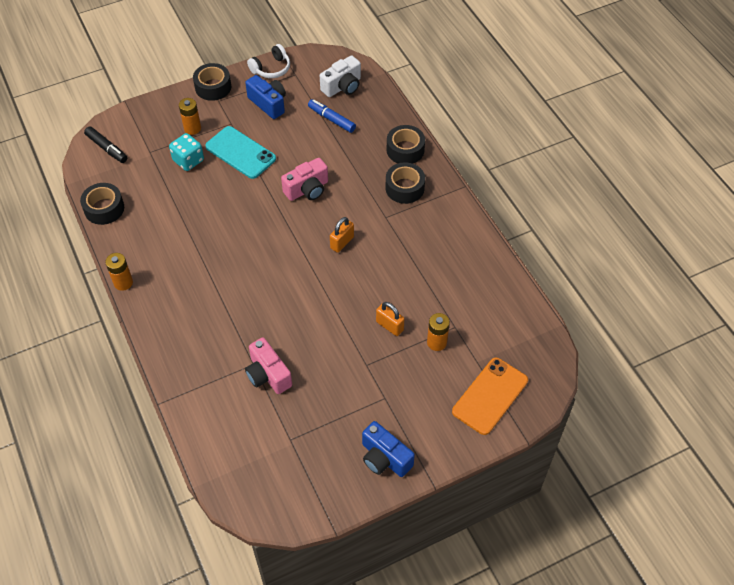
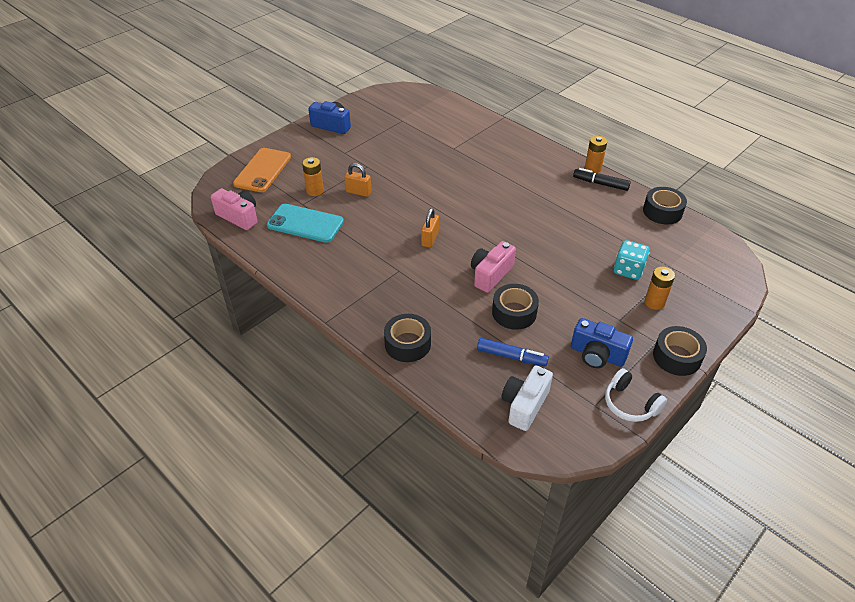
camera: 160 degrees right, 10 degrees down
black marker [84,126,127,163] -> black marker moved to [573,168,631,191]
turquoise phone [205,126,276,179] -> turquoise phone moved to [267,204,344,243]
pink camera [245,337,292,394] -> pink camera moved to [211,188,258,230]
white headphones [247,44,290,78] -> white headphones turned 75 degrees counterclockwise [605,368,667,422]
black tape [386,162,425,204] -> black tape moved to [492,284,539,330]

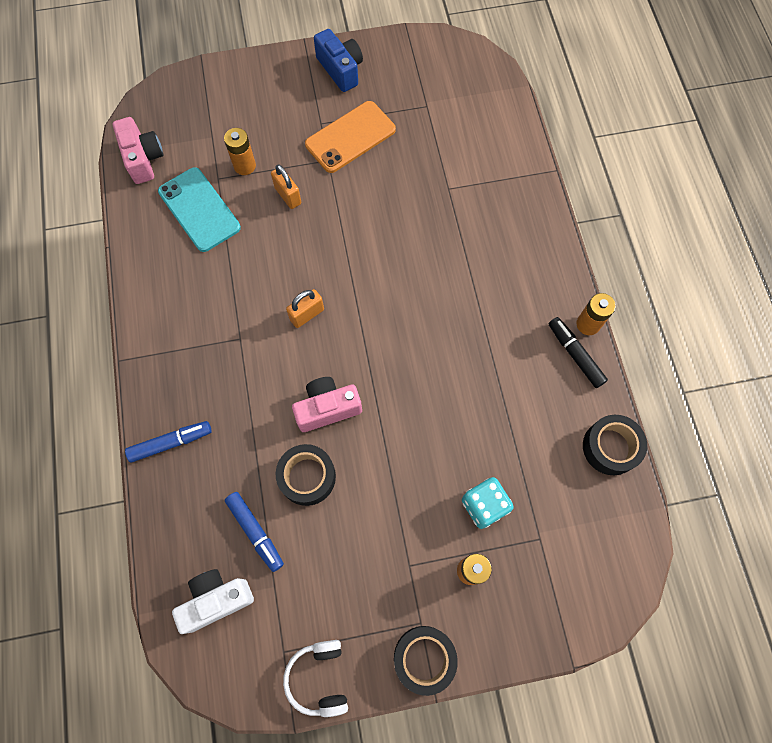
camera: 35 degrees right, 25 degrees up
orange phone [233,148,291,192] -> orange phone moved to [305,101,396,173]
black tape [384,314,431,362] -> blue marker [125,421,212,462]
blue camera [571,318,633,368] -> none

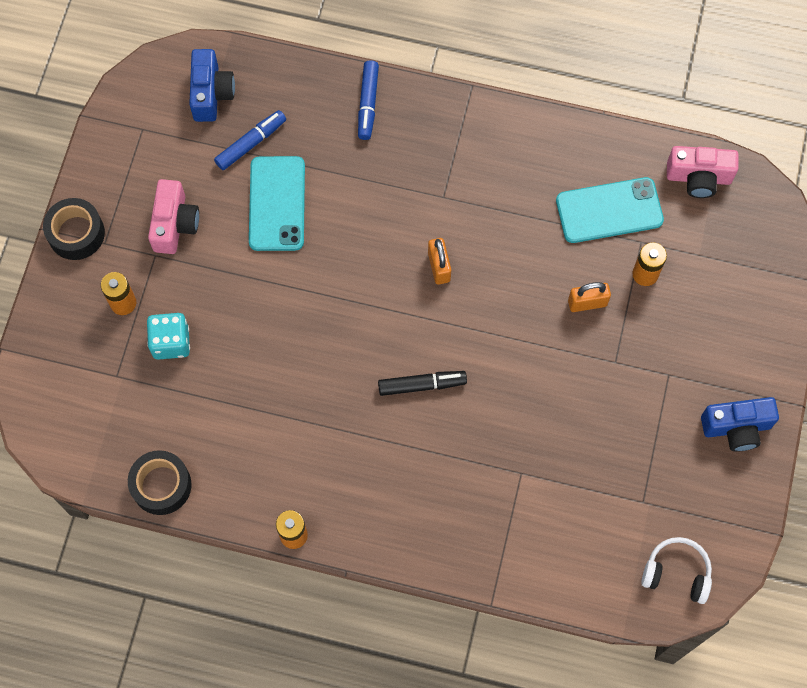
camera: 115 degrees right, 0 degrees up
white camera [172,569,254,634] -> blue camera [189,49,235,122]
blue marker [225,492,284,572] -> blue marker turned 150 degrees clockwise [214,110,286,170]
black tape [276,444,336,506] -> turquoise phone [249,156,305,251]
white headphones [283,640,348,717] -> white headphones moved to [641,537,712,604]
pink camera [292,377,362,432] -> pink camera moved to [148,179,199,254]
orange phone [305,101,396,173] -> none
black marker [549,317,608,388] -> black marker moved to [378,371,467,396]

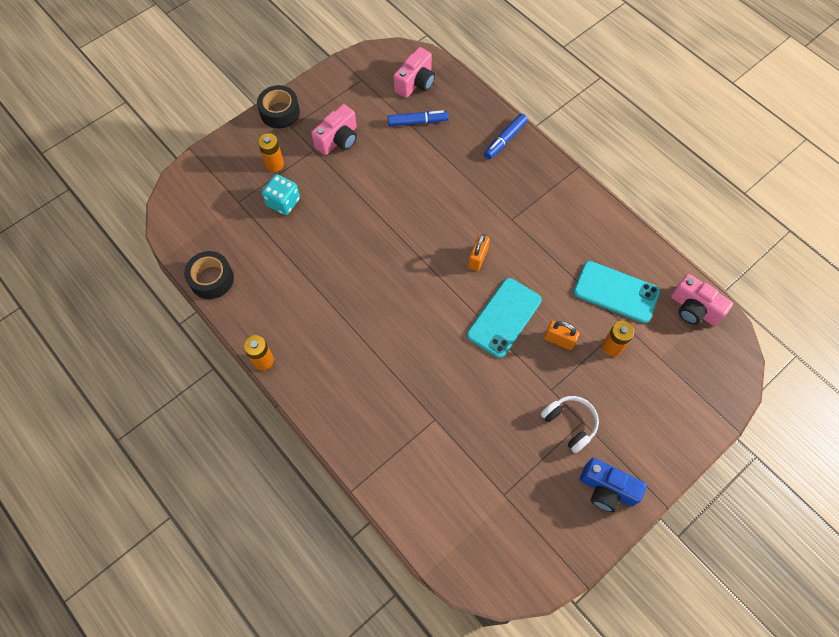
camera: 35 degrees right, 5 degrees down
blue camera [189,49,235,122] -> pink camera [394,47,435,98]
turquoise phone [249,156,305,251] -> turquoise phone moved to [467,278,542,358]
black marker [378,371,467,396] -> none
white headphones [641,537,712,604] -> white headphones moved to [541,396,599,453]

